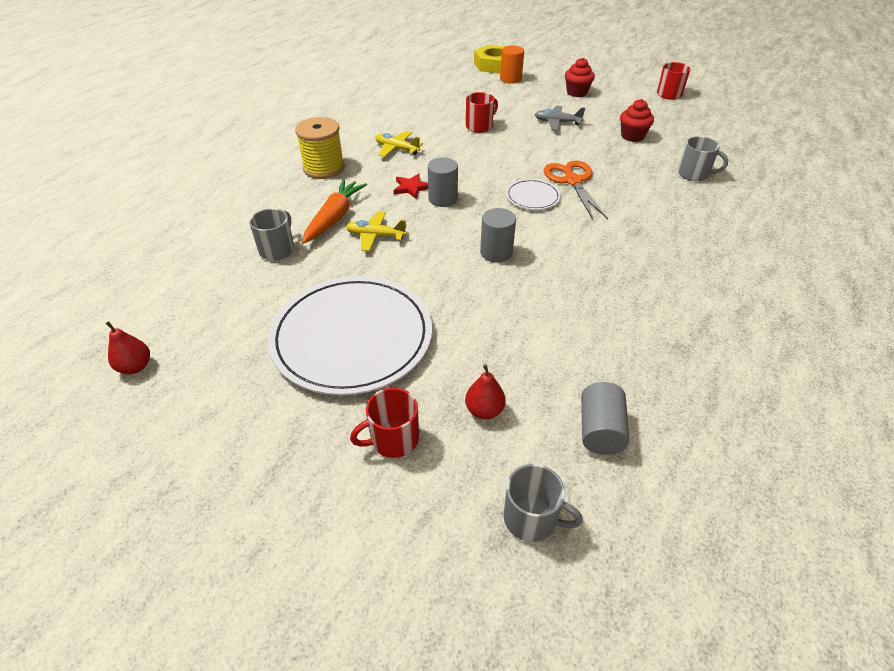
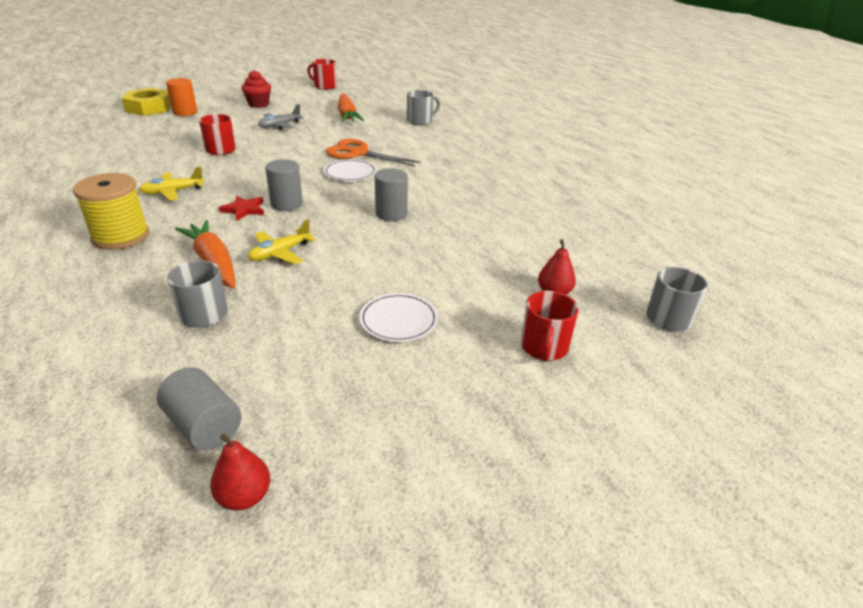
camera: 55 degrees left, 10 degrees down
white plate [268,276,432,395] -> white plate [359,293,438,342], size x0.44
grey cylinder [581,382,630,455] -> grey cylinder moved to [157,367,242,450]
red cupcake [620,99,654,142] -> orange carrot [338,93,364,122]

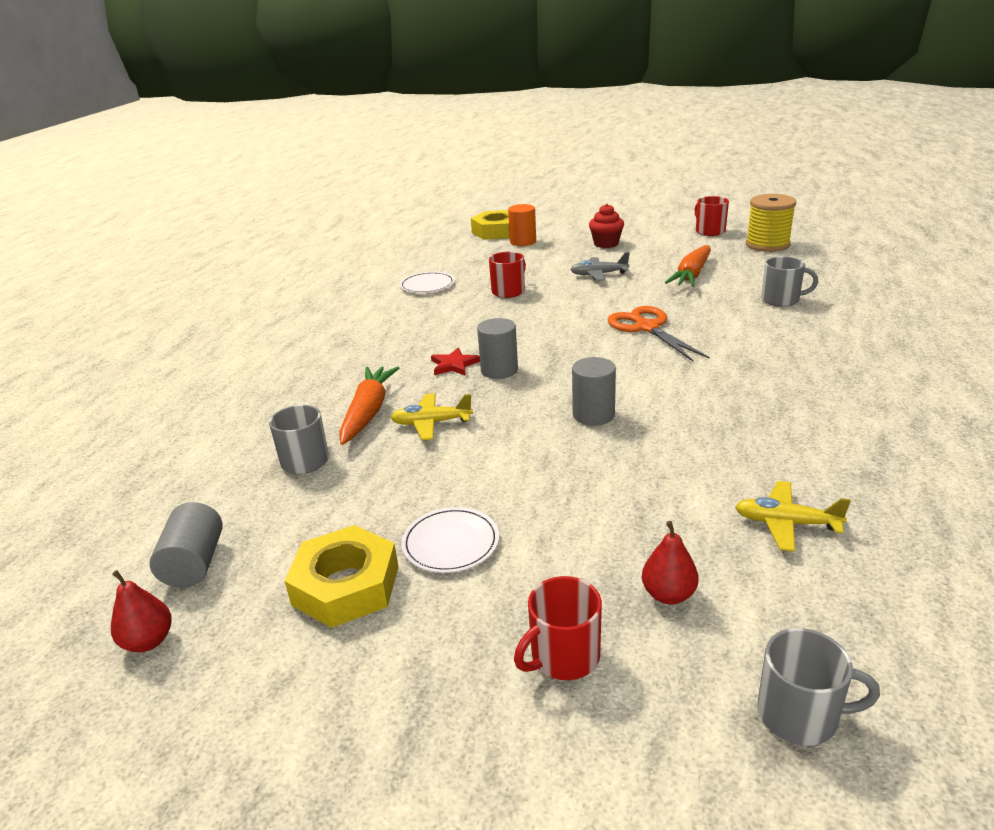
camera: 45 degrees right, 5 degrees down
yellow spool [73,173,149,250] -> yellow spool moved to [746,194,796,252]
yellow plane [139,167,204,201] -> yellow plane moved to [735,481,851,552]
white plate [323,159,377,181] -> white plate moved to [400,272,455,293]
none -> yellow nut [285,525,399,628]

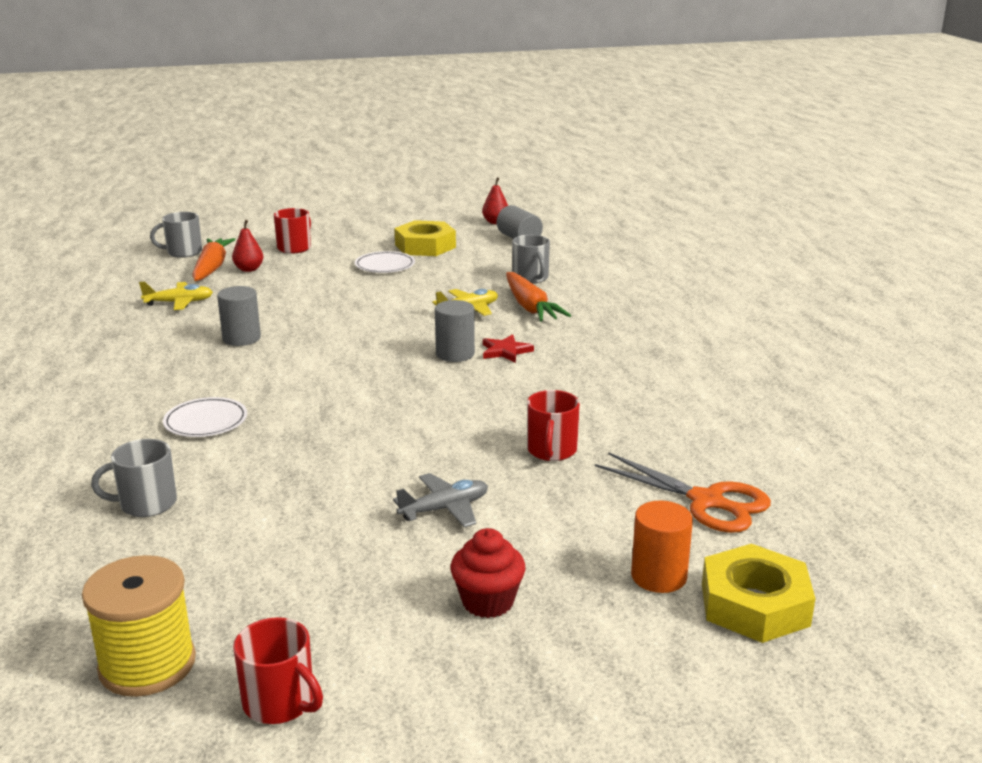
camera: 150 degrees right, 5 degrees down
white plate [400,272,455,293] -> white plate moved to [163,397,247,437]
grey cylinder [572,357,616,426] -> grey cylinder moved to [217,286,261,346]
orange scissors [607,306,710,361] -> orange scissors moved to [595,452,771,533]
orange carrot [665,245,711,287] -> orange carrot moved to [192,238,236,281]

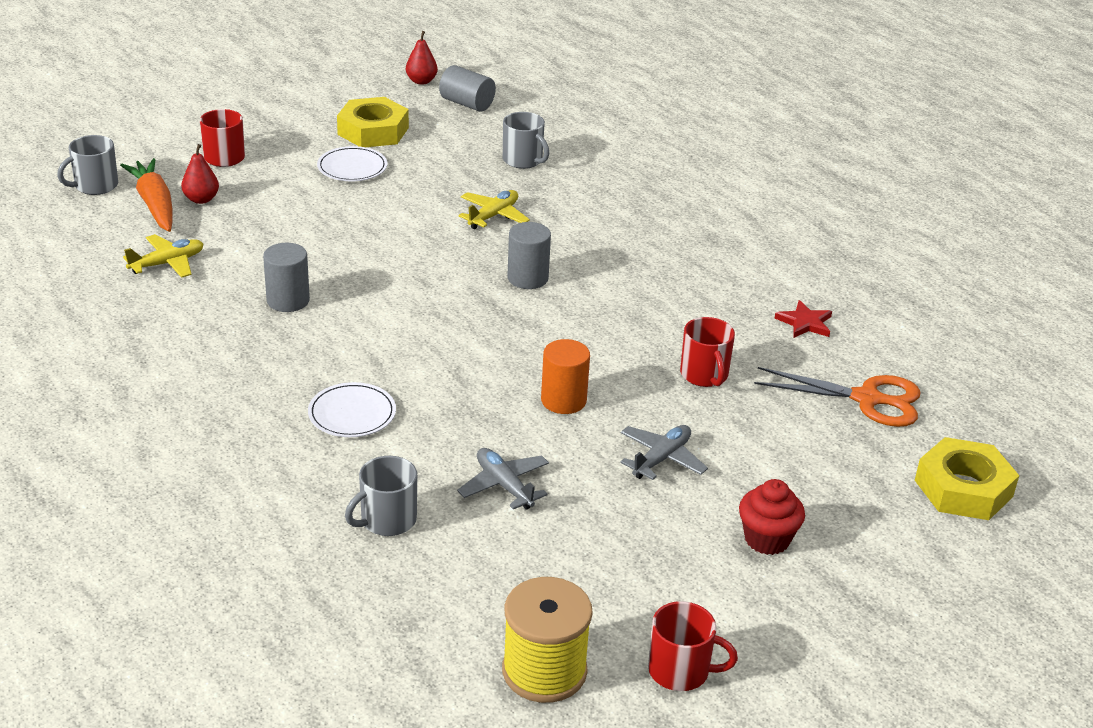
camera: 25 degrees left, 10 degrees up
red star [483,334,534,363] -> red star moved to [774,300,832,338]
orange carrot [506,272,571,322] -> none
orange cylinder [631,501,693,593] -> orange cylinder moved to [541,339,590,414]
none -> grey plane [457,448,549,510]

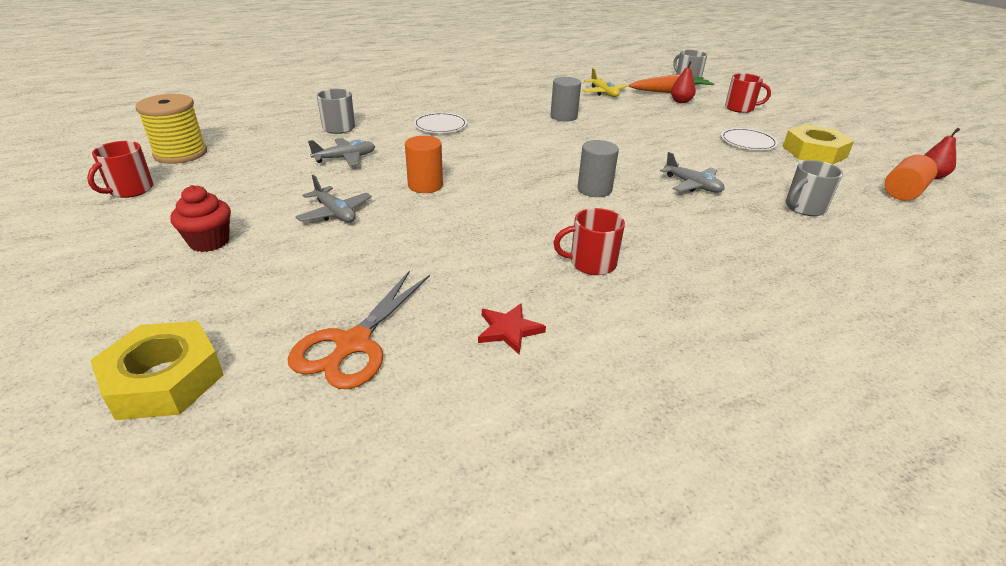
camera: 100 degrees right, 0 degrees up
grey cylinder [439,65,496,112] -> orange cylinder [885,155,937,201]
yellow plane [459,190,530,229] -> grey plane [660,152,725,193]
red mug [680,317,735,387] -> red mug moved to [553,208,625,275]

